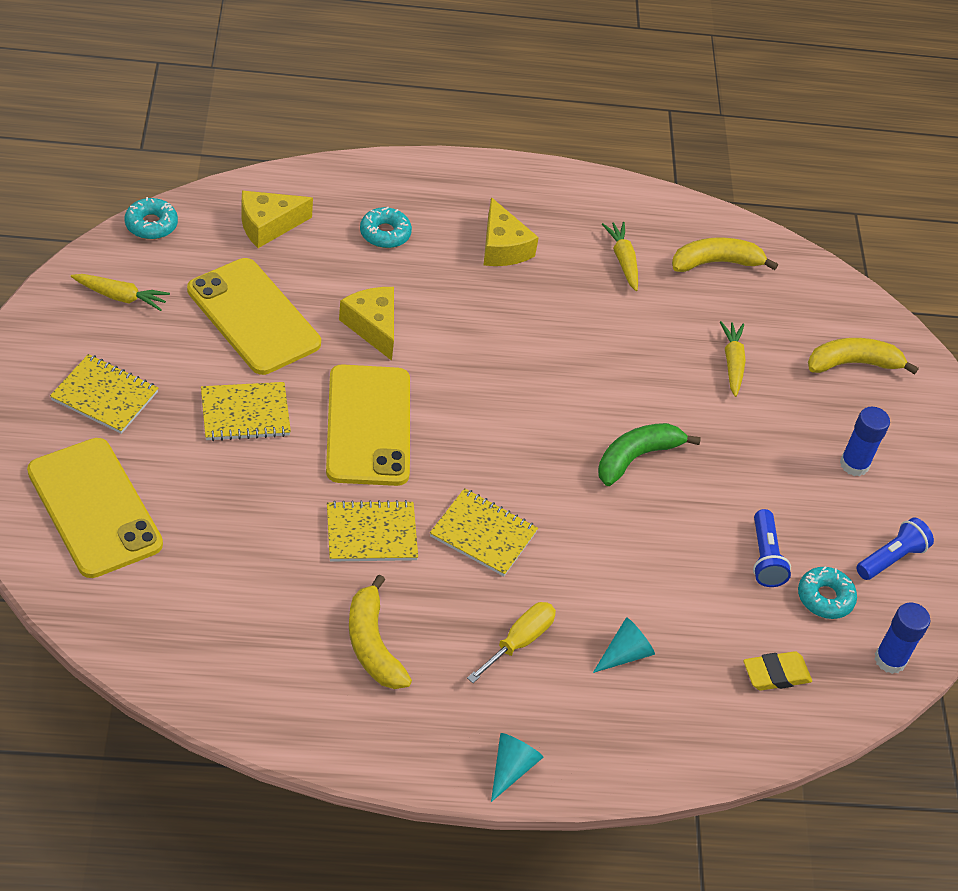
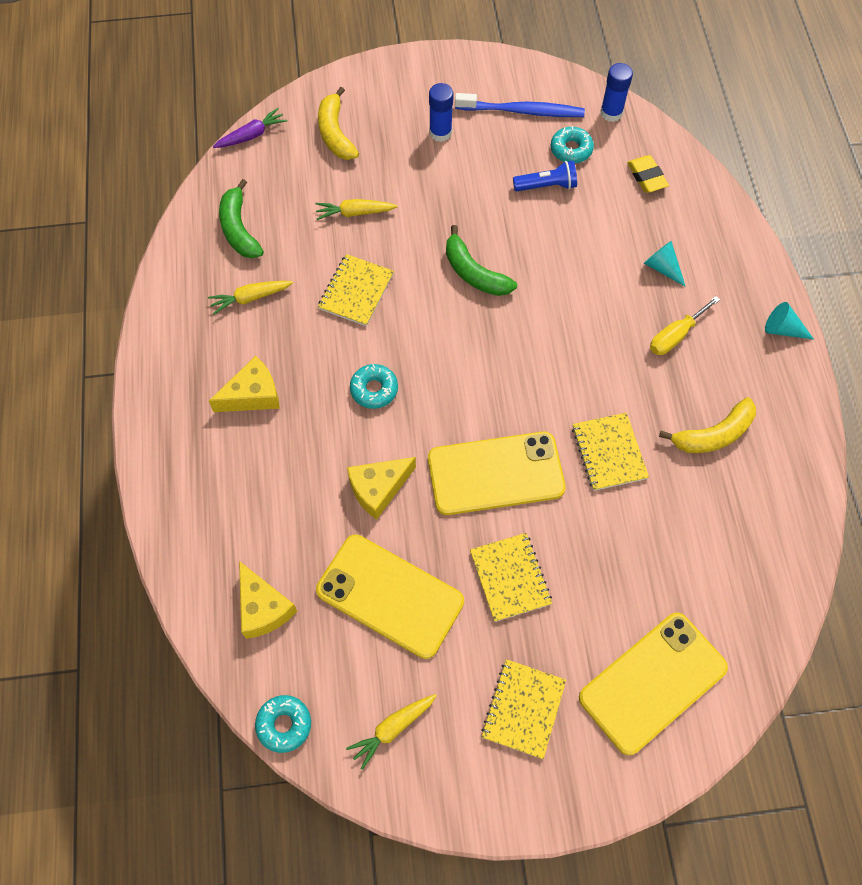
camera: 90 degrees left, 15 degrees up
yellow carrot [71,274,170,311] -> yellow carrot turned 135 degrees counterclockwise [346,694,437,770]
yellow phone [187,258,321,375] -> yellow phone turned 75 degrees clockwise [316,535,464,659]
turquoise donut [360,206,412,248] -> turquoise donut moved to [350,364,398,409]
yellow notebook [430,488,538,576] -> yellow notebook moved to [318,254,394,326]
yellow screwdriver [467,602,556,683] -> yellow screwdriver turned 75 degrees counterclockwise [650,296,720,355]
yellow banana [672,237,778,272] -> green banana [219,179,264,258]
blue flashlight [857,517,934,580] -> blue toothbrush [455,93,585,117]
none -> purple carrot [213,108,288,148]

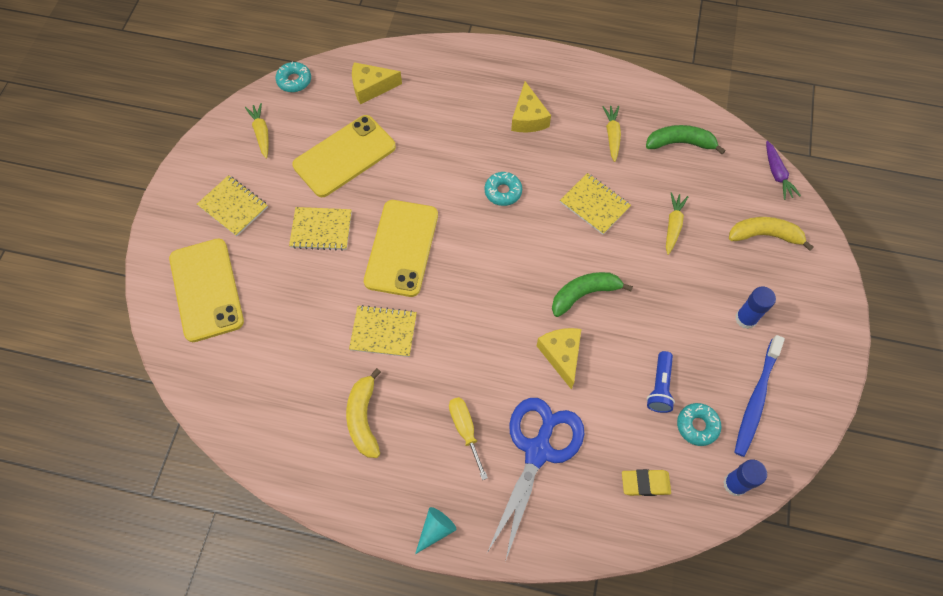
camera: 110 degrees right, 0 degrees up
yellow cheese [347,457,416,520] -> yellow cheese moved to [537,328,582,390]
turquoise cone [644,241,686,287] -> blue scissors [487,398,584,562]

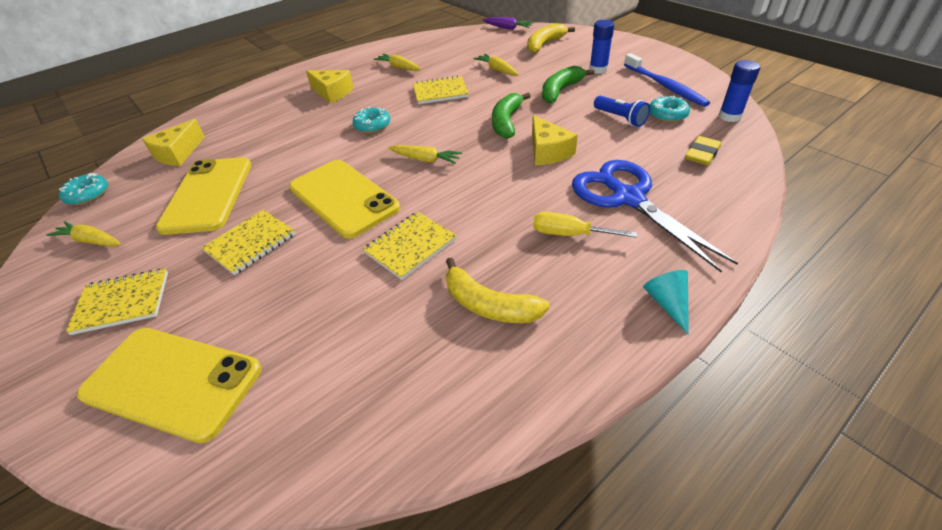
camera: 50 degrees left, 20 degrees down
yellow cheese [537,328,582,390] -> yellow cheese turned 135 degrees counterclockwise [532,115,578,166]
green banana [646,125,725,154] -> green banana moved to [542,66,594,104]
none -> yellow carrot [388,145,462,164]

